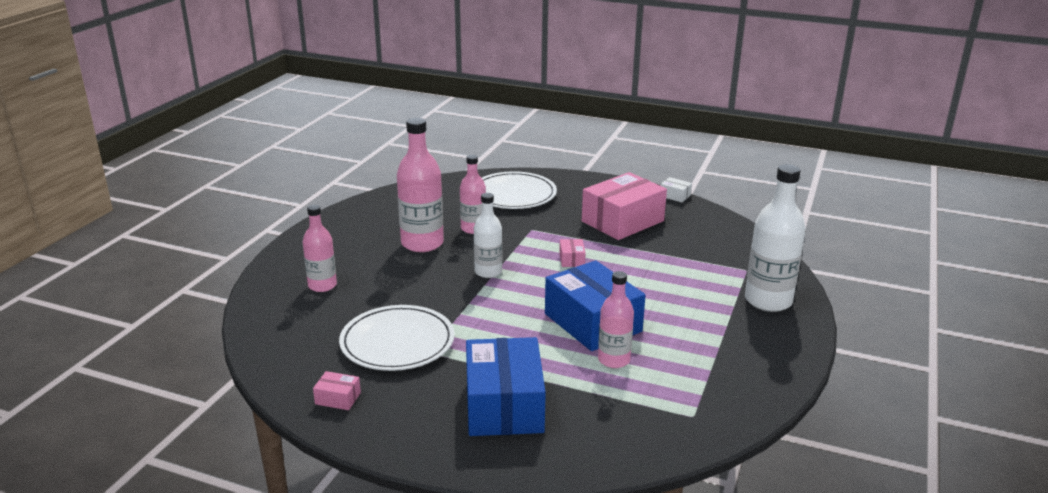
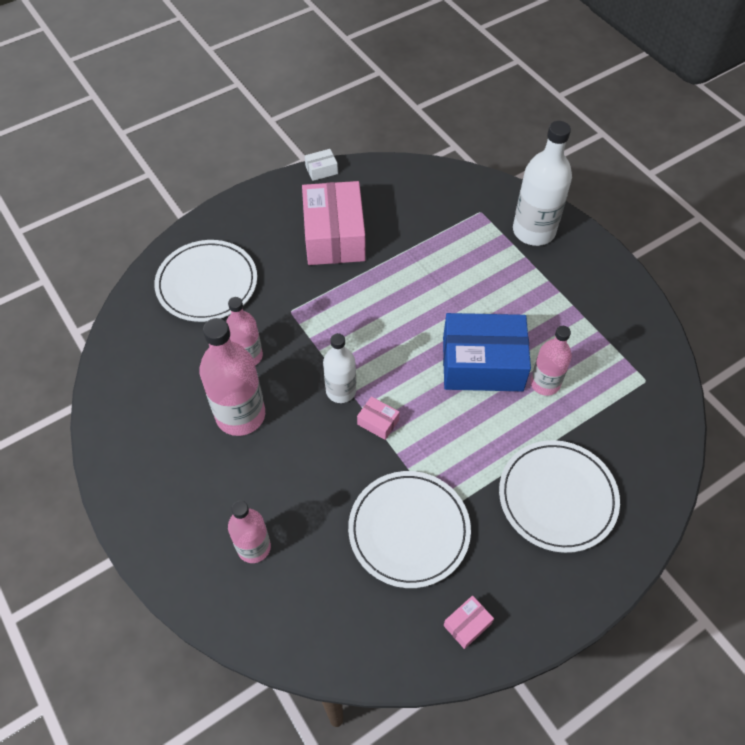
camera: 55 degrees left, 30 degrees up
blue box [466,337,546,436] -> white plate [499,440,620,553]
pink box [559,239,586,267] -> pink box moved to [357,396,400,440]

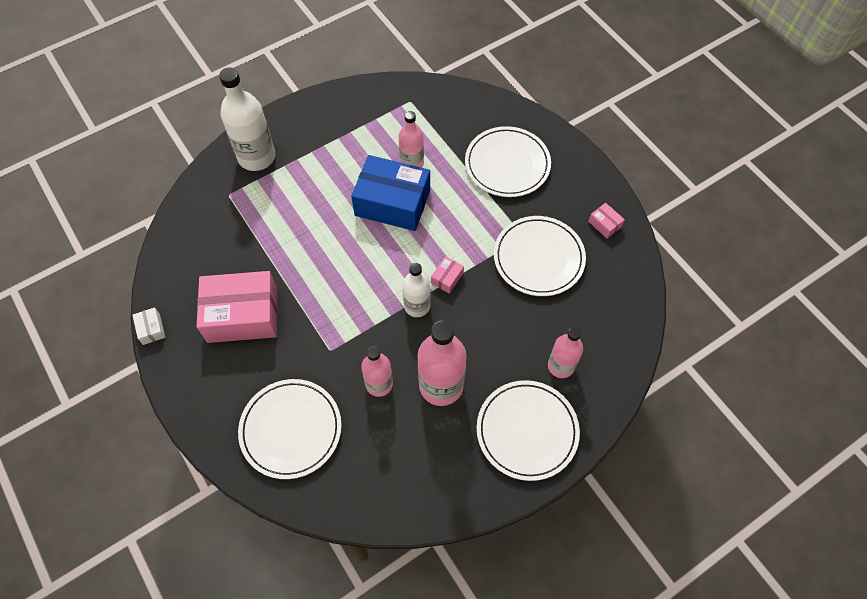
camera: 90 degrees left, 5 degrees up
blue box [443,313,531,392] -> blue box turned 75 degrees counterclockwise [351,155,430,231]
none -> white plate [477,380,580,481]

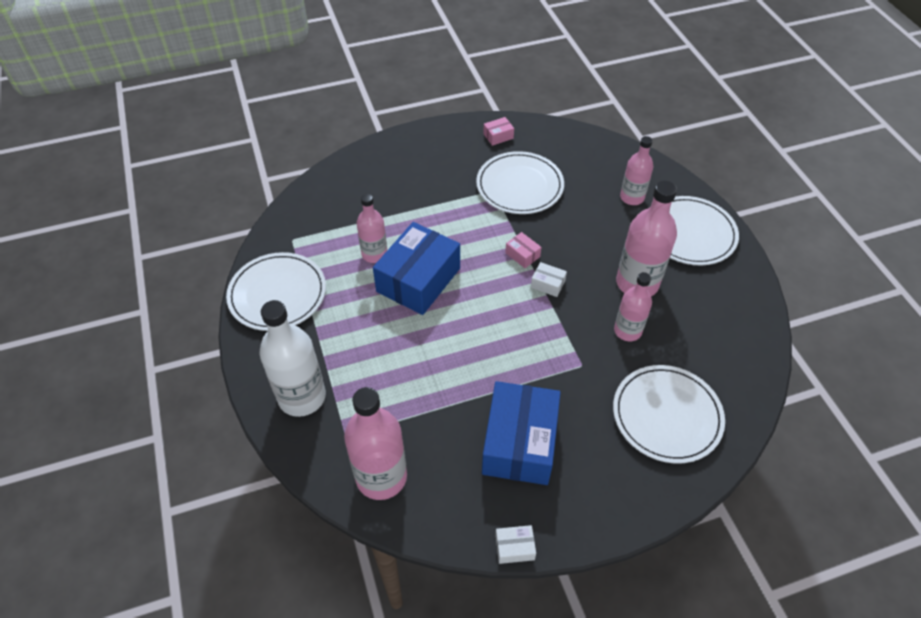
camera: 75 degrees left, 10 degrees down
pink box [196,271,277,343] -> blue box [482,381,561,485]
white bottle [402,263,430,317] -> white box [531,262,567,297]
white plate [465,126,551,197] -> white plate moved to [226,252,326,331]
none -> pink bottle [344,387,407,500]

